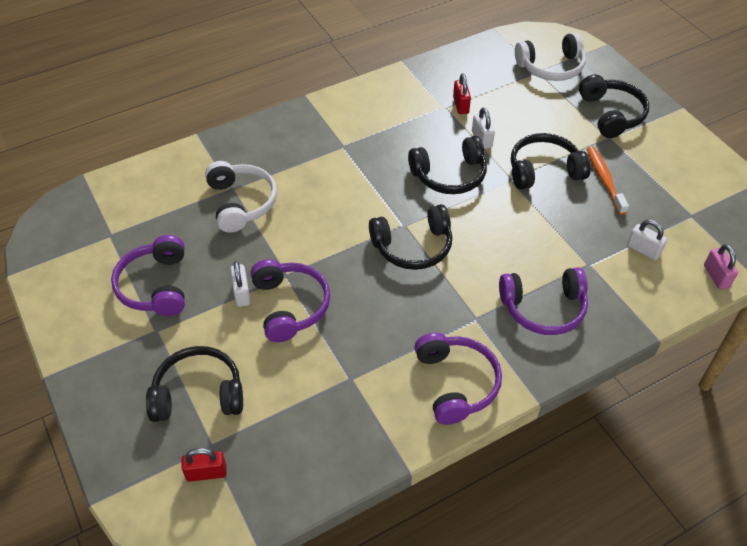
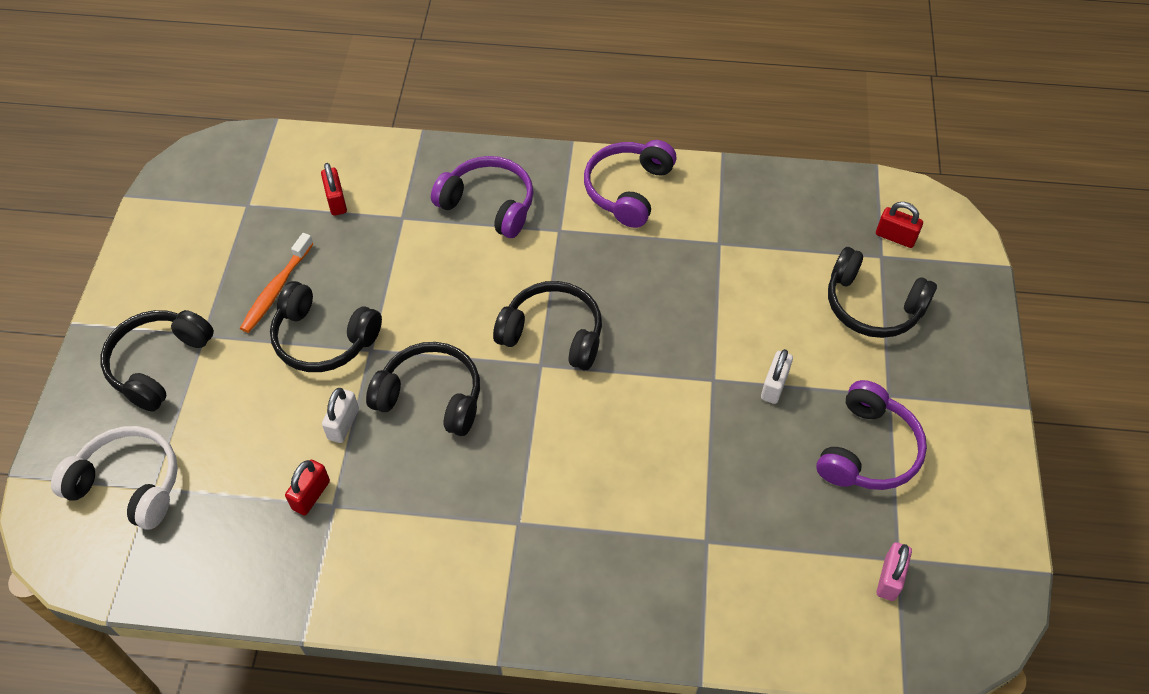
camera: 145 degrees left, 5 degrees up
white headphones [205,161,277,233] -> none
purple headphones [251,259,330,342] -> none
white padlock [627,220,667,260] -> red padlock [321,163,347,216]
pink padlock [704,244,738,289] -> pink padlock moved to [877,542,912,601]

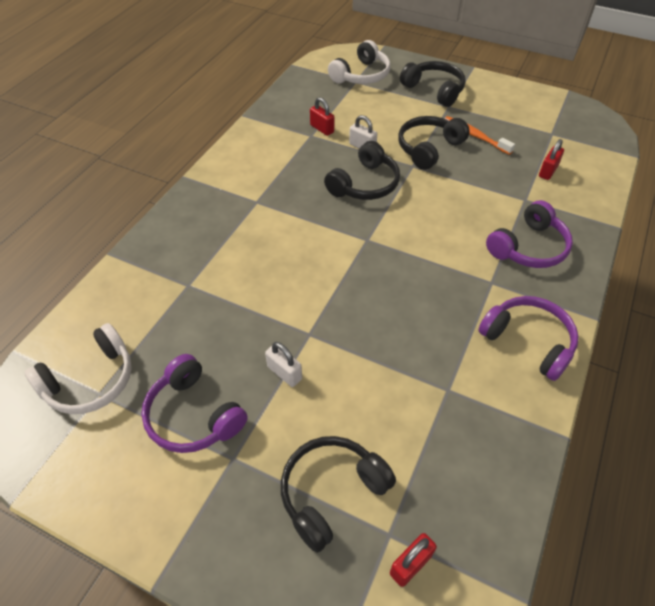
camera: 110 degrees right, 5 degrees down
red padlock [321,163,347,216] -> red padlock turned 60 degrees counterclockwise [539,139,564,180]
black headphones [493,281,602,370] -> none
pink padlock [877,542,912,601] -> white headphones [25,323,132,414]

